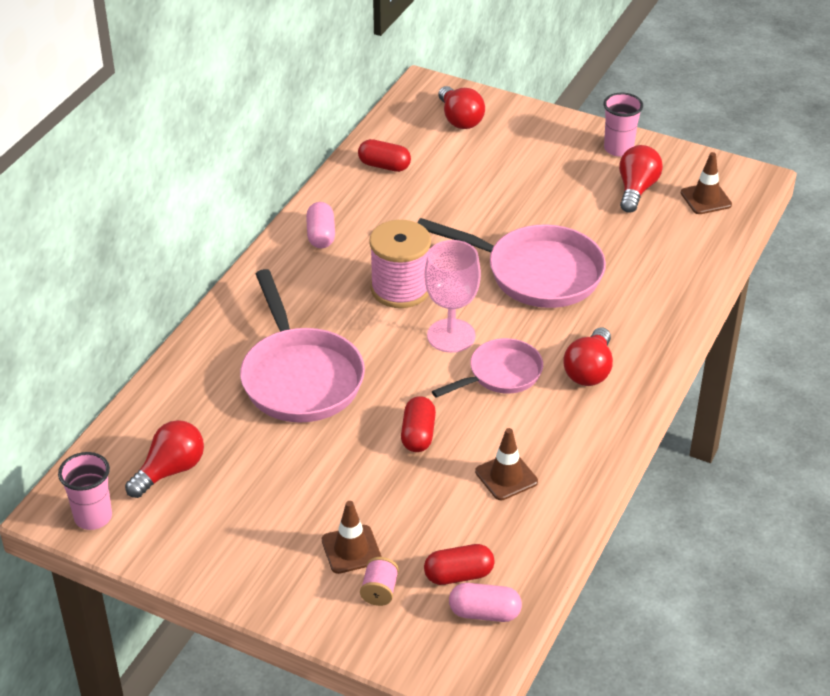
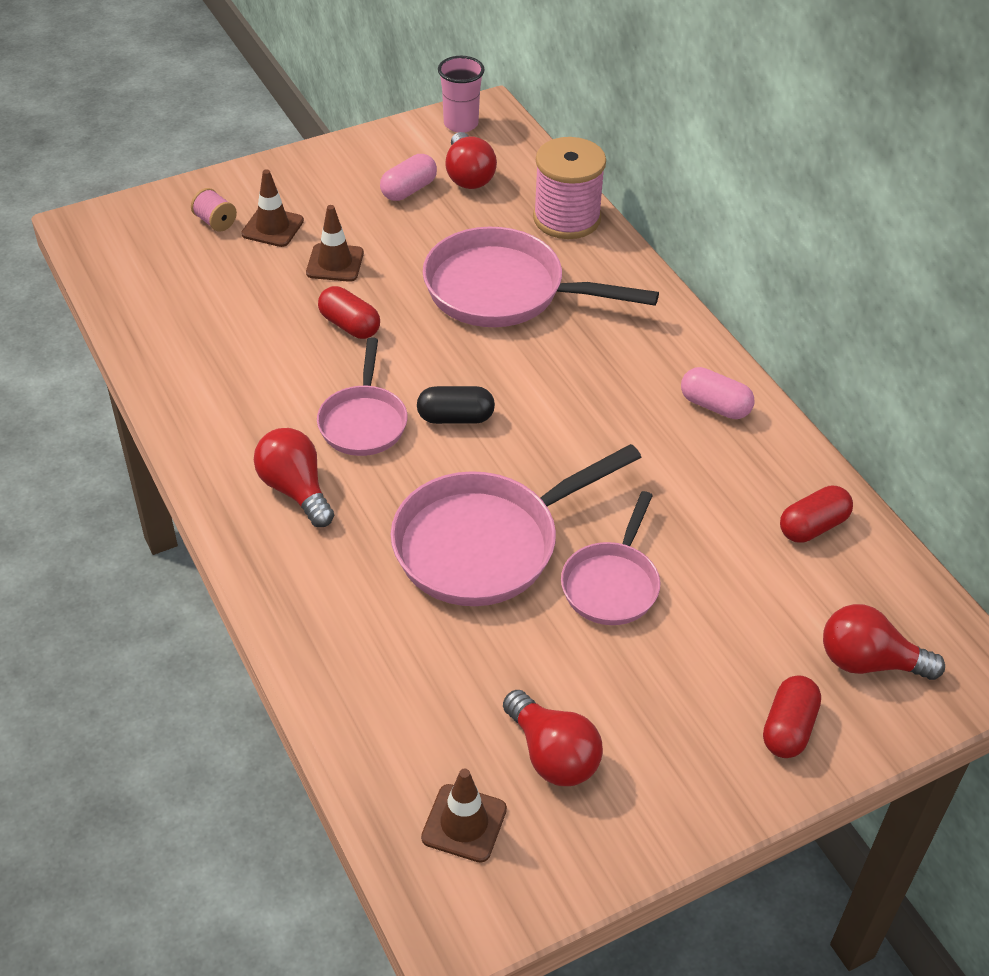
camera: 125 degrees right, 5 degrees up
pink spool [369,220,431,308] -> pink spool moved to [533,137,606,239]
pink goblet [424,240,481,353] -> black capsule [417,386,495,424]
red capsule [424,544,495,585] -> red capsule moved to [763,676,821,758]
pink capsule [449,583,522,622] -> pink capsule moved to [380,154,437,201]
brown traffic cone [475,428,538,500] -> brown traffic cone moved to [306,205,364,282]
pink cup [603,93,643,157] -> none
none -> pink pan [561,491,660,625]

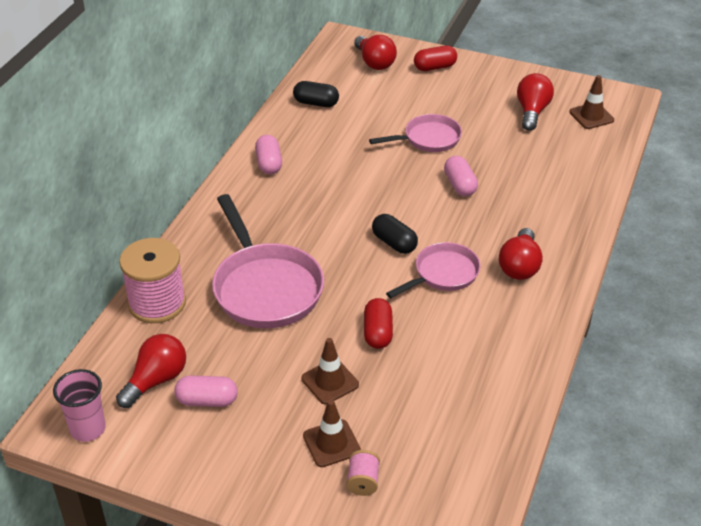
camera: 130 degrees left, 5 degrees down
pink pan [391,444,641,606] -> pink capsule [444,156,478,196]
red capsule [780,486,853,543] -> black capsule [293,81,339,107]

